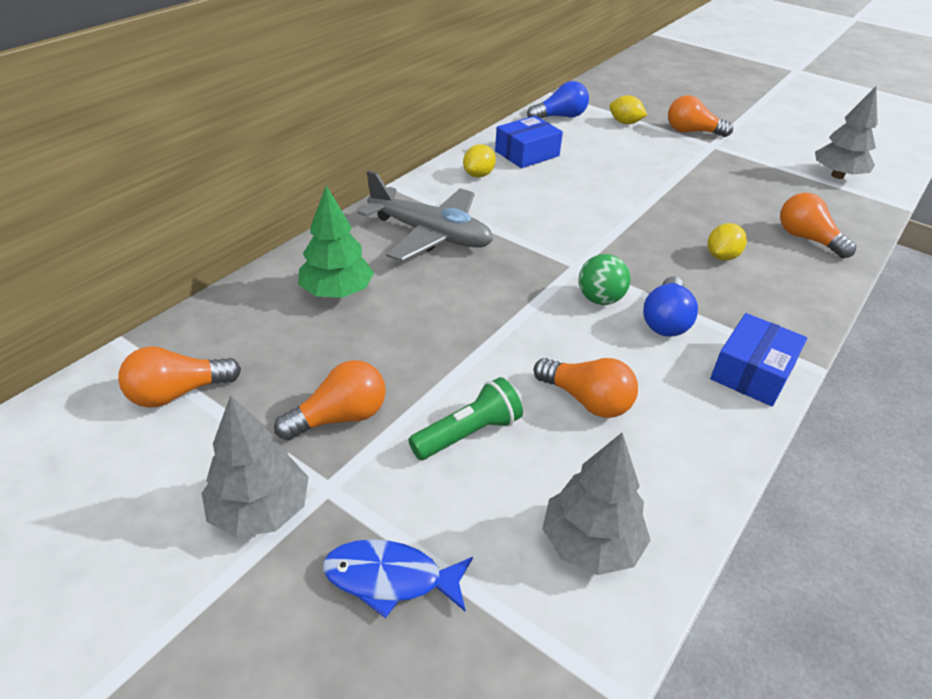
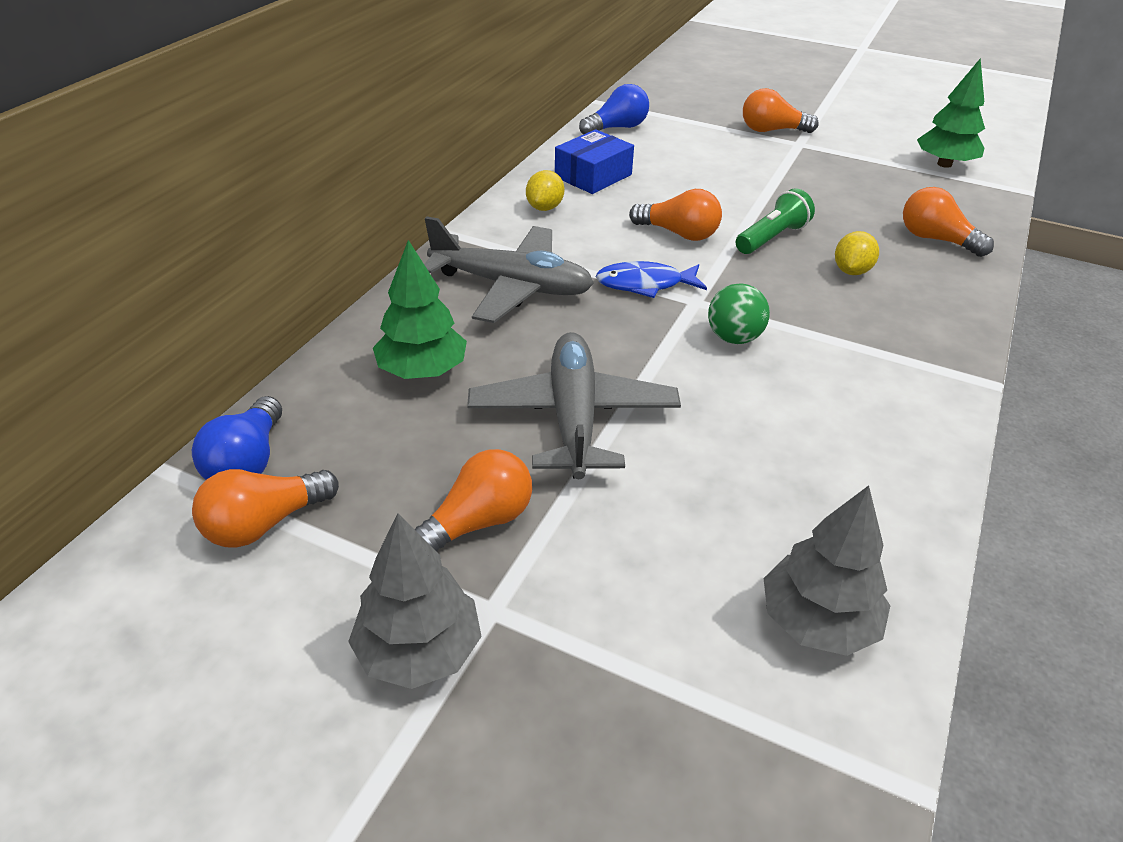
camera: 10 degrees left, 0 degrees up
blue fish [323,539,473,618] -> blue fish moved to [596,261,707,298]
green flashlight [408,377,523,460] -> green flashlight moved to [736,188,815,254]
orange light bulb [534,358,638,418] -> orange light bulb moved to [629,189,722,241]
yellow lemon [610,95,647,124] -> none
blue light bulb [643,276,698,337] -> blue light bulb moved to [192,396,282,480]
blue box [710,313,807,406] -> none
grey tree [815,87,878,179] -> green tree [917,58,985,168]
none -> grey plane [467,332,681,479]

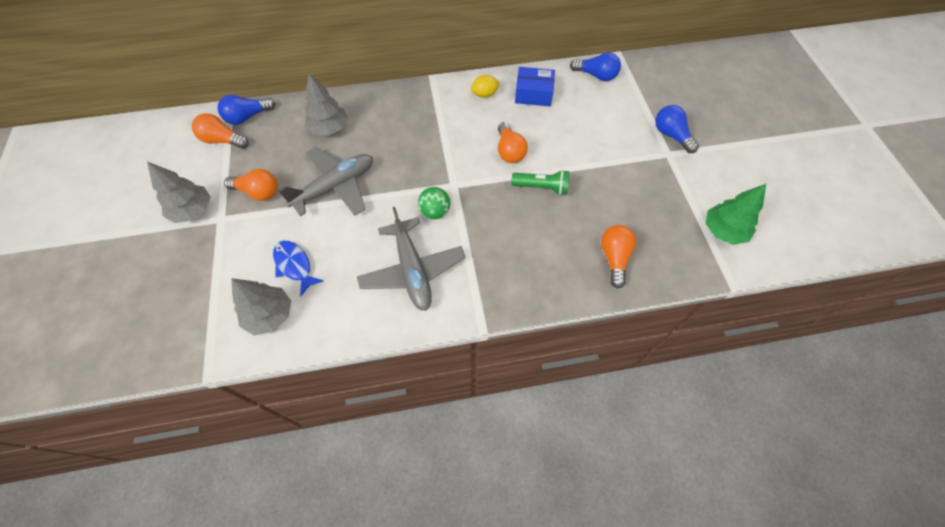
camera: 55 degrees right, 20 degrees up
green tree [373,240,467,379] -> grey tree [305,73,348,135]
grey plane [424,216,594,323] -> grey plane moved to [357,207,466,311]
blue fish [596,261,707,298] -> blue fish moved to [273,241,324,297]
orange light bulb [743,88,819,133] -> blue light bulb [655,105,699,153]
yellow lemon [835,231,879,275] -> none

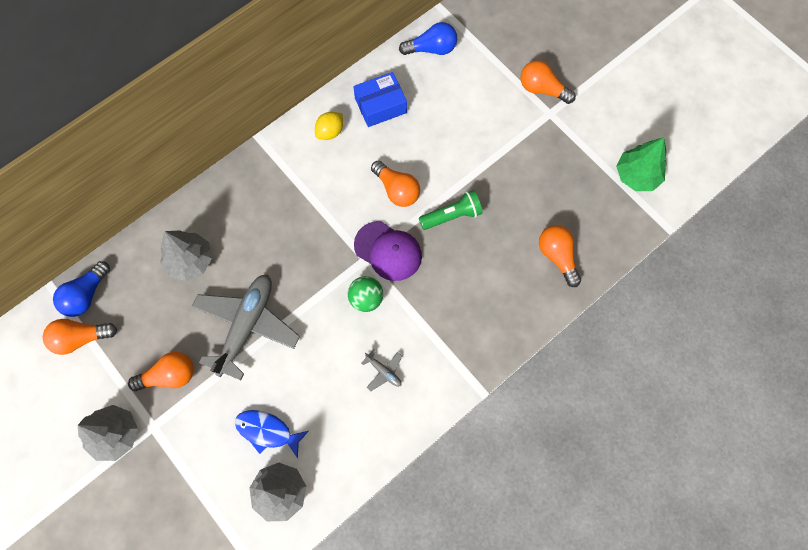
camera: 30 degrees left, 10 degrees up
grey plane [357,207,466,311] -> grey plane [361,349,402,391], size x0.42
blue light bulb [655,105,699,153] -> orange light bulb [520,60,576,104]
none -> purple cap [354,221,422,281]

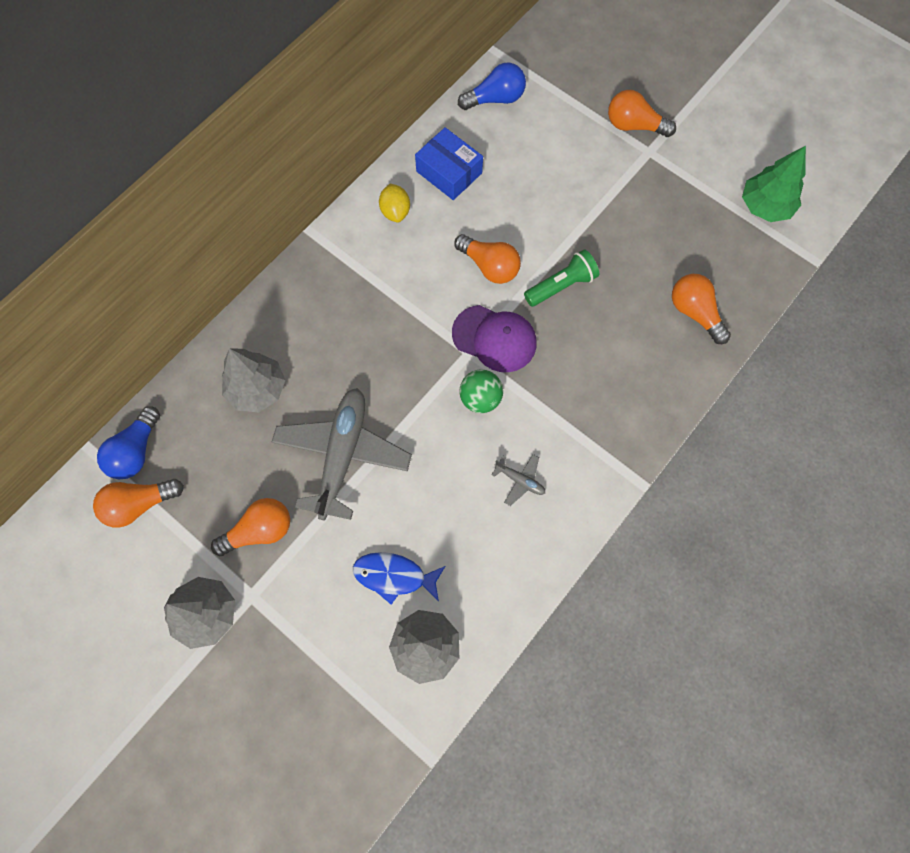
camera: 10 degrees left, 0 degrees up
yellow lemon [315,112,343,140] -> yellow lemon turned 45 degrees counterclockwise [379,184,410,222]
blue box [353,72,407,127] -> blue box turned 75 degrees clockwise [415,127,483,200]

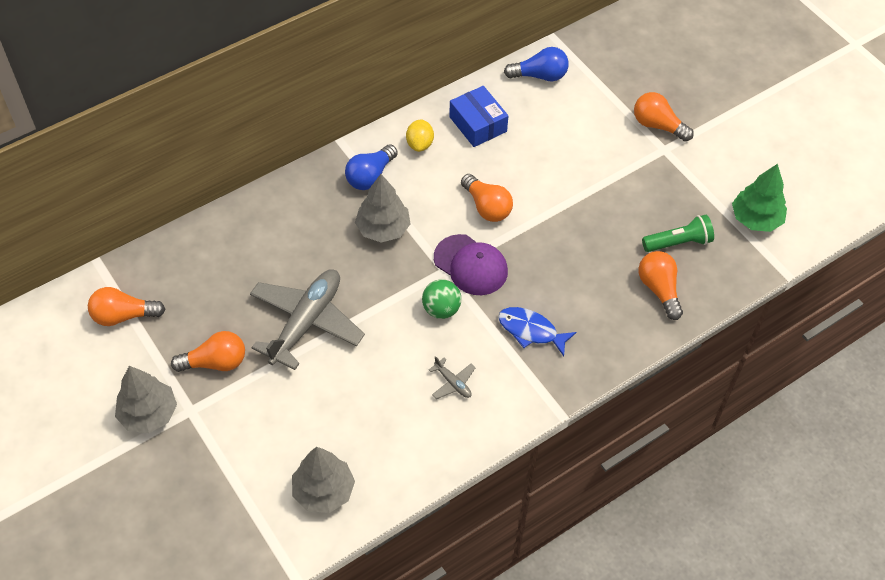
camera: 15 degrees right, 15 degrees down
blue light bulb [97,406,160,479] -> blue light bulb moved to [345,144,398,190]
grey tree [222,348,286,412] -> grey tree moved to [355,174,410,243]
blue fish [353,552,445,605] -> blue fish moved to [498,307,576,356]
green flashlight [524,249,599,307] -> green flashlight moved to [642,215,714,252]

